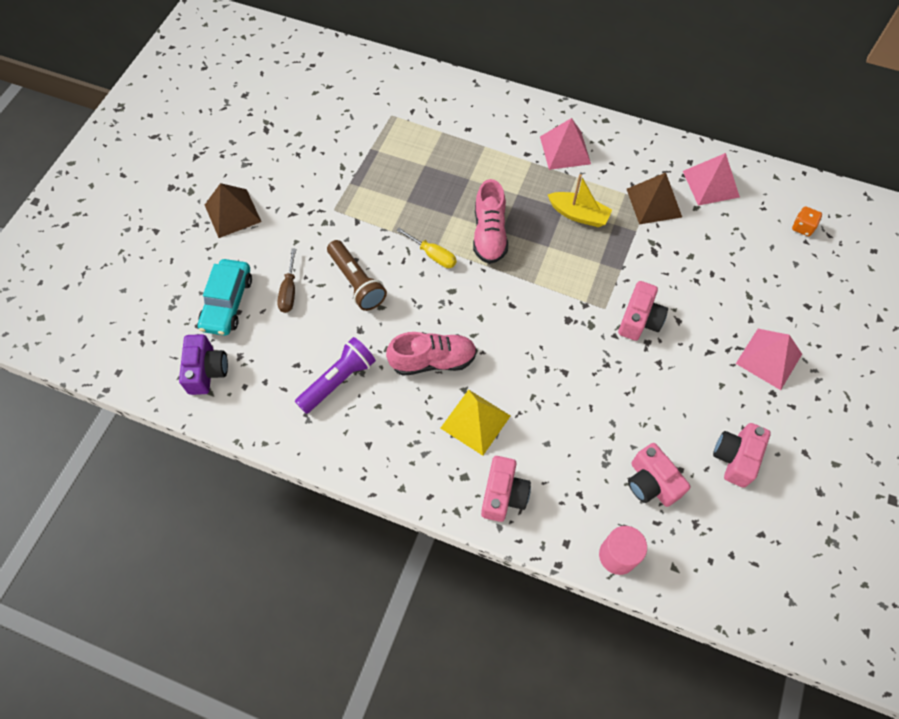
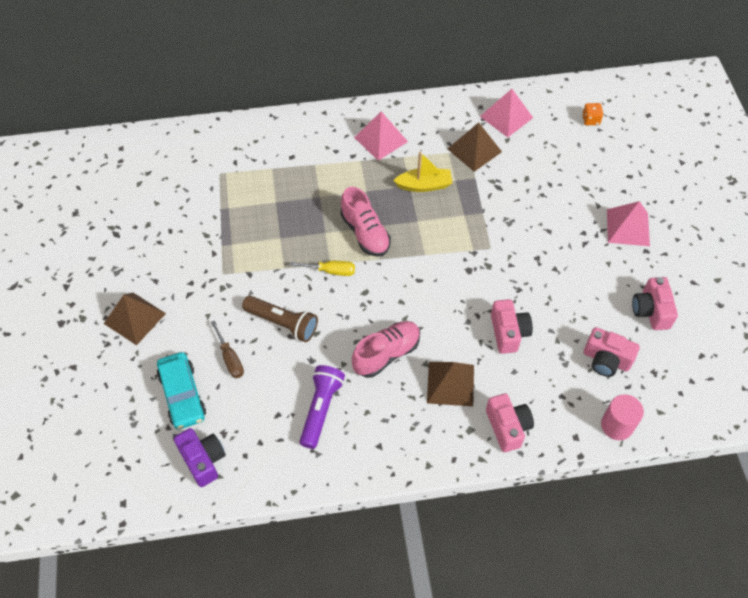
camera: 30 degrees left, 5 degrees down
yellow pyramid [440,390,511,456] -> brown pyramid [427,362,474,407]
pink camera [618,281,668,341] -> pink camera moved to [491,299,533,354]

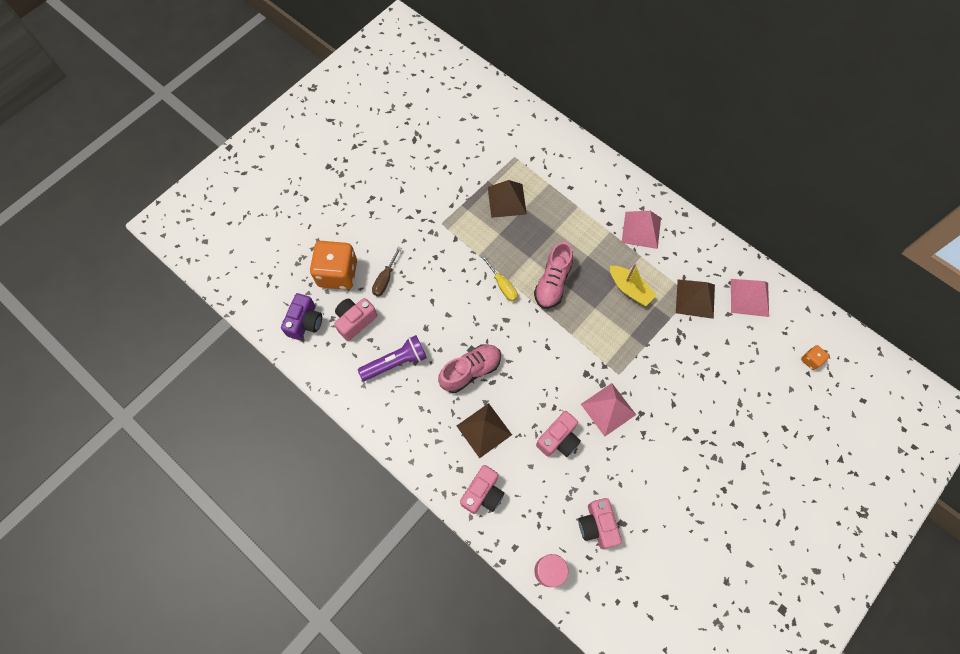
camera: 50 degrees right, 10 degrees up
brown pyramid [104,293,166,345] -> brown pyramid moved to [488,180,527,218]
turquoise car [157,352,206,430] -> orange dice [310,241,357,290]
brown flashlight [242,296,318,342] -> none
pink shoe [352,321,420,378] -> pink shoe turned 45 degrees counterclockwise [438,344,501,393]
pink pyramid [607,201,650,246] -> pink pyramid moved to [581,383,636,436]
pink camera [632,277,678,330] -> pink camera moved to [334,298,377,341]

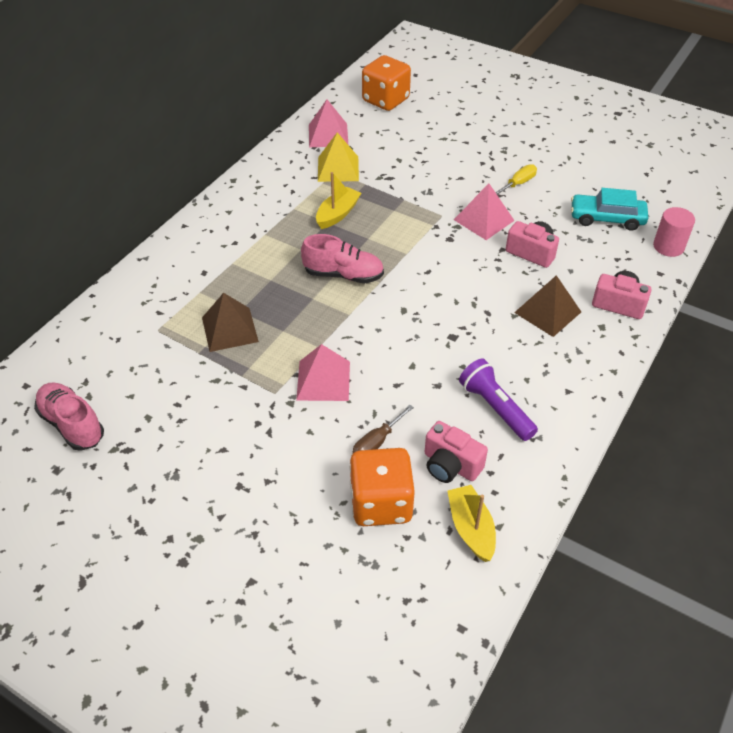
camera: 100 degrees left, 20 degrees down
purple camera [281,293,322,340] -> yellow boat [447,485,496,562]
brown screwdriver [372,247,401,296] -> brown screwdriver turned 120 degrees clockwise [353,405,414,453]
pink shoe [438,344,501,393] -> pink shoe moved to [34,382,104,451]
yellow screwdriver [481,255,518,302] -> yellow screwdriver moved to [495,164,537,195]
pink camera [578,498,622,549] -> turquoise car [571,188,648,231]
pink pyramid [622,211,661,249] -> pink pyramid moved to [296,344,350,401]
brown pyramid [676,279,715,319] -> yellow pyramid [318,132,359,182]
orange dice [801,345,829,370] -> orange dice [362,55,411,111], size x2.28

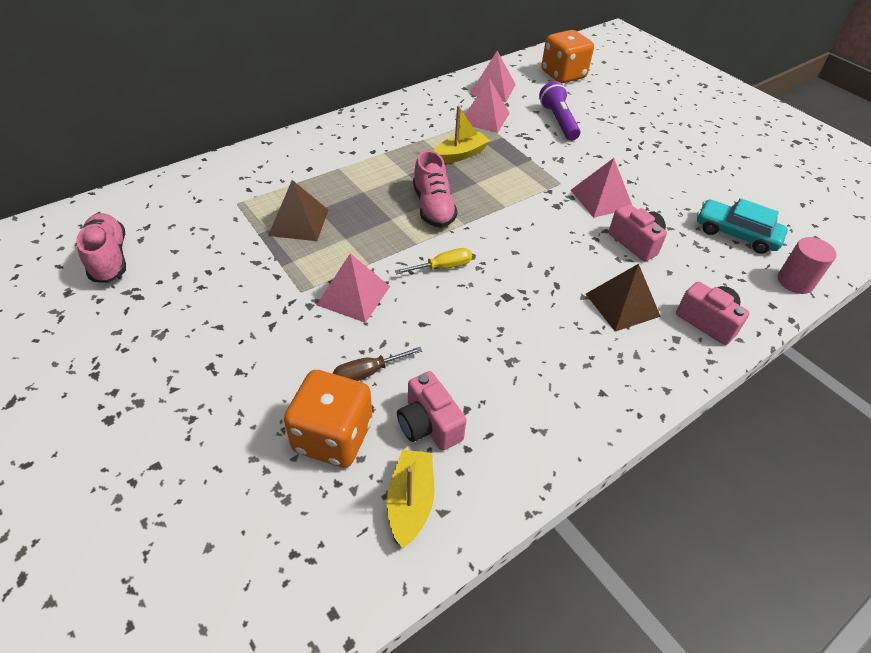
camera: 20 degrees right, 0 degrees up
pink shoe [301,234,384,283] -> pink shoe turned 45 degrees clockwise [413,150,458,228]
yellow pyramid [318,132,359,182] -> pink pyramid [465,78,510,133]
purple flashlight [459,359,538,441] -> purple flashlight moved to [539,81,580,141]
yellow screwdriver [495,164,537,195] -> yellow screwdriver moved to [395,248,472,275]

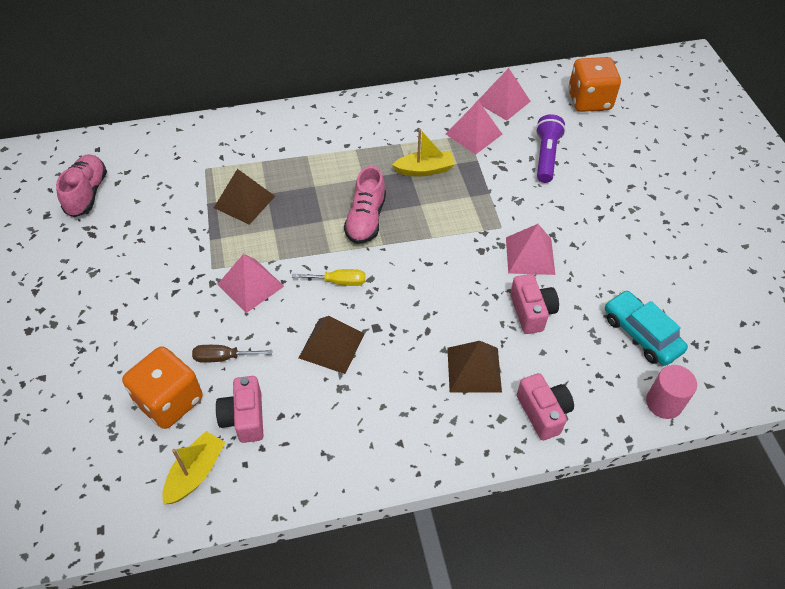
camera: 25 degrees right, 5 degrees up
none -> brown pyramid [299,316,364,374]

